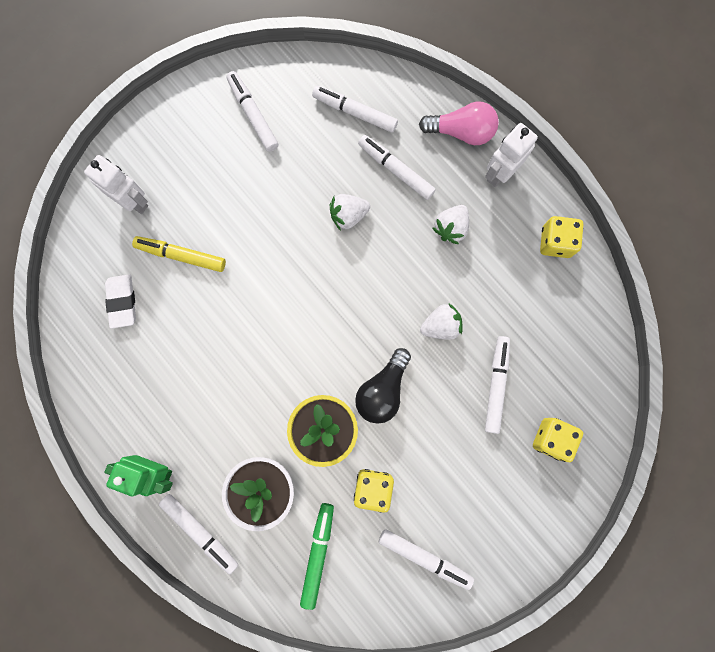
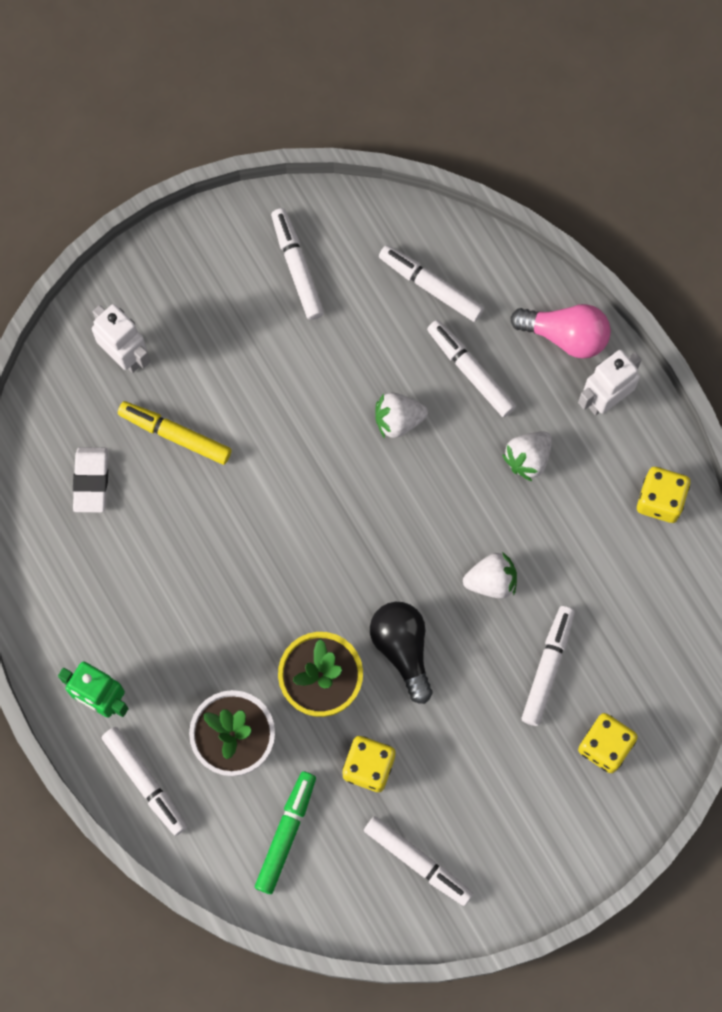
camera: 10 degrees right, 5 degrees down
black light bulb [355,348,411,424] -> black light bulb turned 120 degrees clockwise [370,602,433,704]

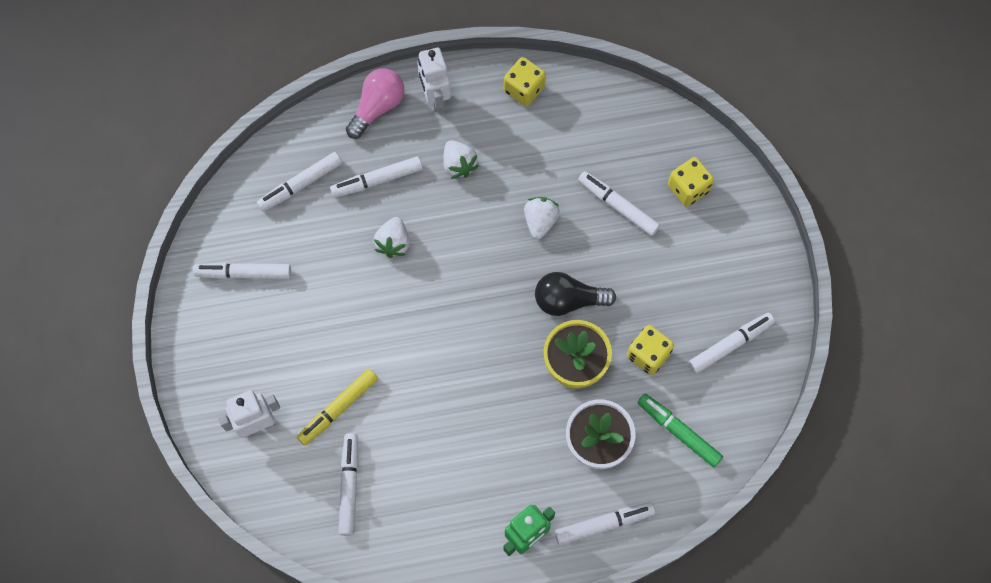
camera: 70 degrees left, 5 degrees down
white eraser [73,447,108,512] -> white marker [338,433,358,536]

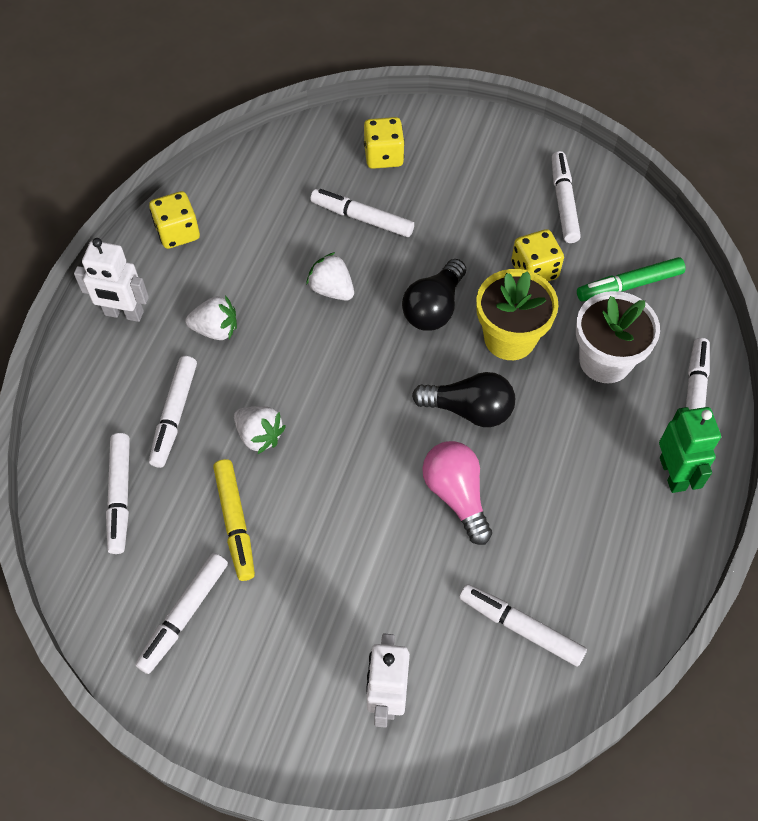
camera: 60 degrees left, 10 degrees down
yellow marker [297,369,378,446] -> yellow marker moved to [213,459,255,581]
pink light bulb [346,68,404,139] -> pink light bulb moved to [422,441,492,545]
white marker [578,171,660,236] -> white marker turned 45 degrees clockwise [310,189,414,237]
none -> black light bulb [412,372,515,427]

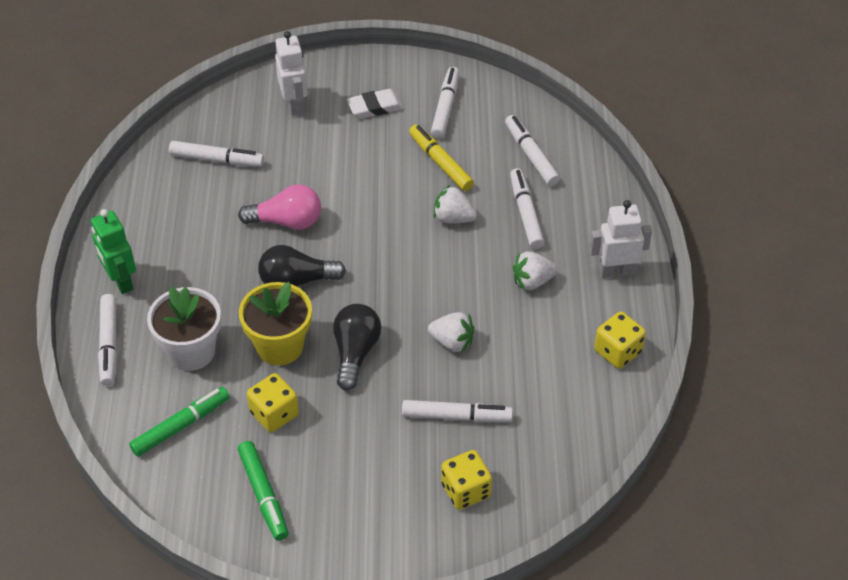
camera: 160 degrees right, 10 degrees down
pink light bulb [422,441,492,545] -> pink light bulb turned 45 degrees counterclockwise [238,185,321,230]
white marker [552,151,581,243] -> green marker [238,441,289,541]
none -> white eraser [347,89,404,119]

